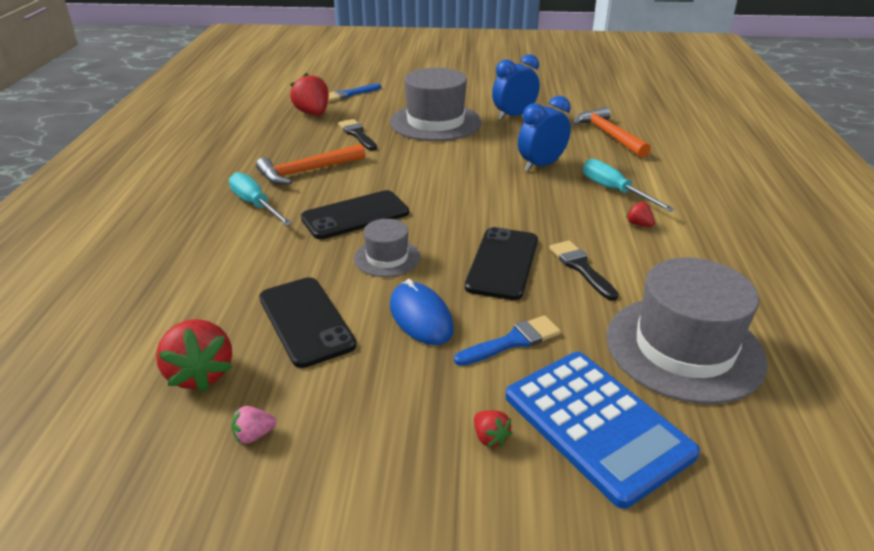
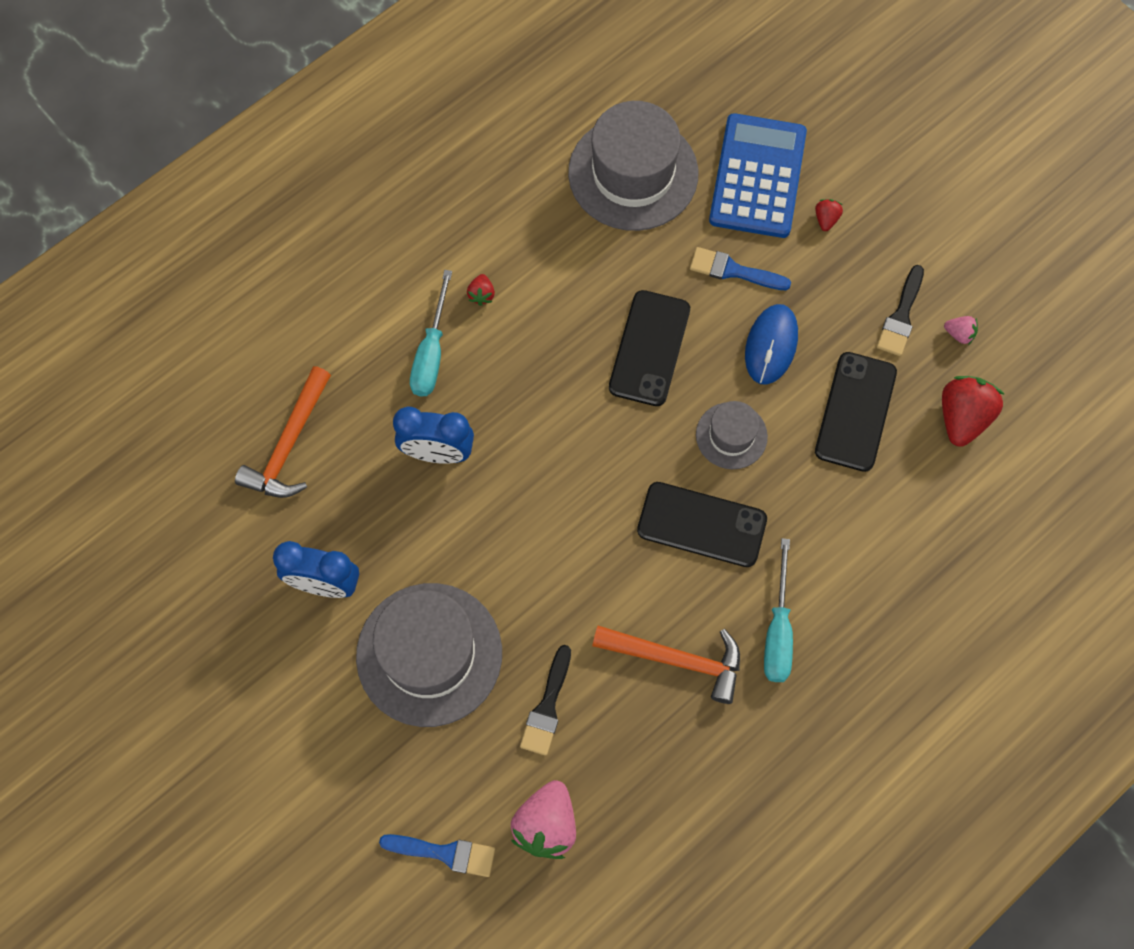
camera: 135 degrees left, 35 degrees up
red strawberry [290,73,329,116] -> pink strawberry [511,780,576,859]
black phone [465,227,538,300] -> black phone turned 45 degrees counterclockwise [609,290,690,406]
black brush [549,241,619,301] -> black brush moved to [877,265,924,356]

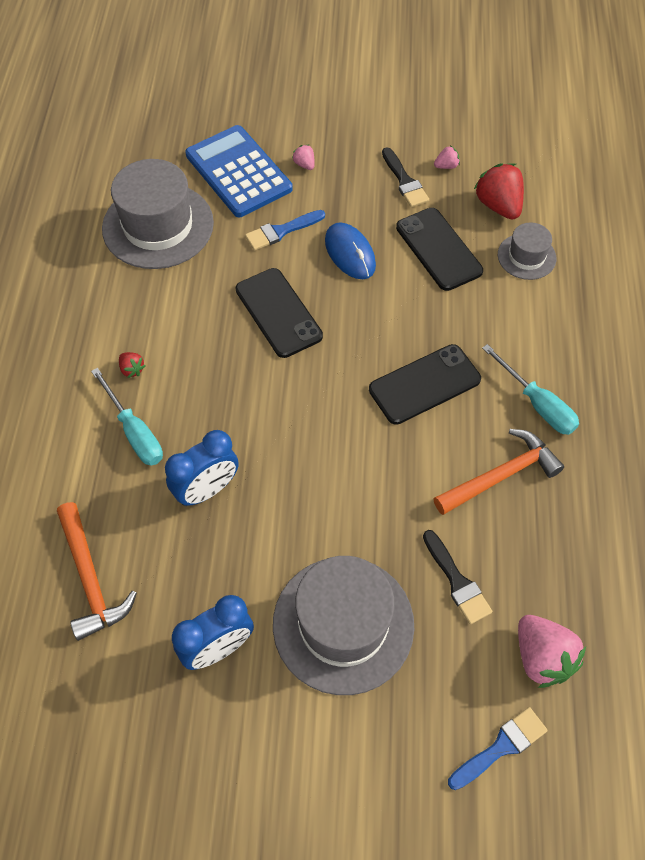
camera: 45 degrees left, 10 degrees down
grey hat [696,401,768,469] -> grey hat moved to [498,222,556,280]
red strawberry [815,199,843,231] -> pink strawberry [292,145,314,170]

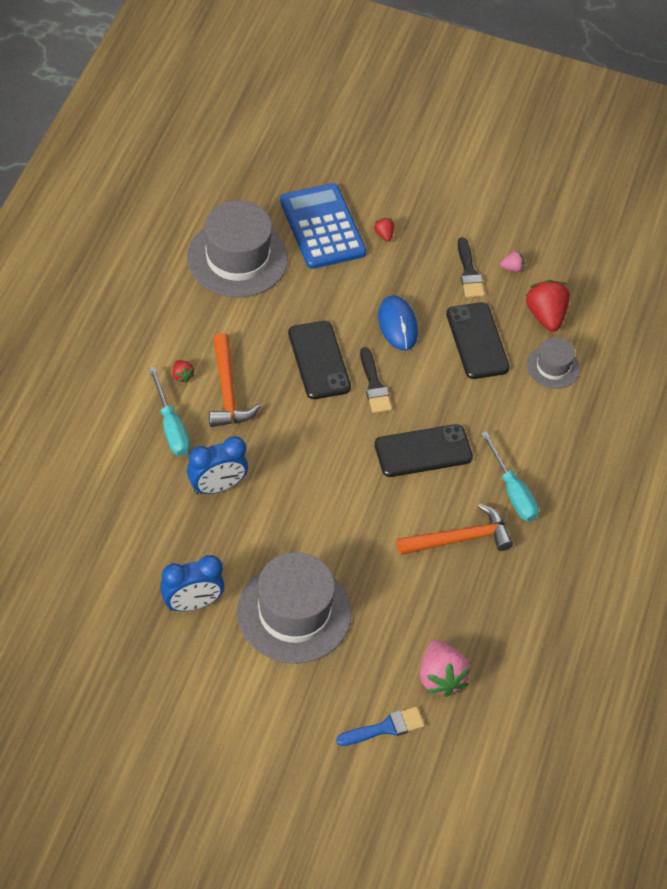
camera: 10 degrees right, 5 degrees down
orange hammer [57,502,137,641] -> orange hammer moved to [209,333,260,427]
blue brush [245,210,325,251] -> none
pink strawberry [292,145,314,170] -> red strawberry [374,218,394,242]
black brush [423,530,492,624] -> black brush moved to [360,347,392,413]

